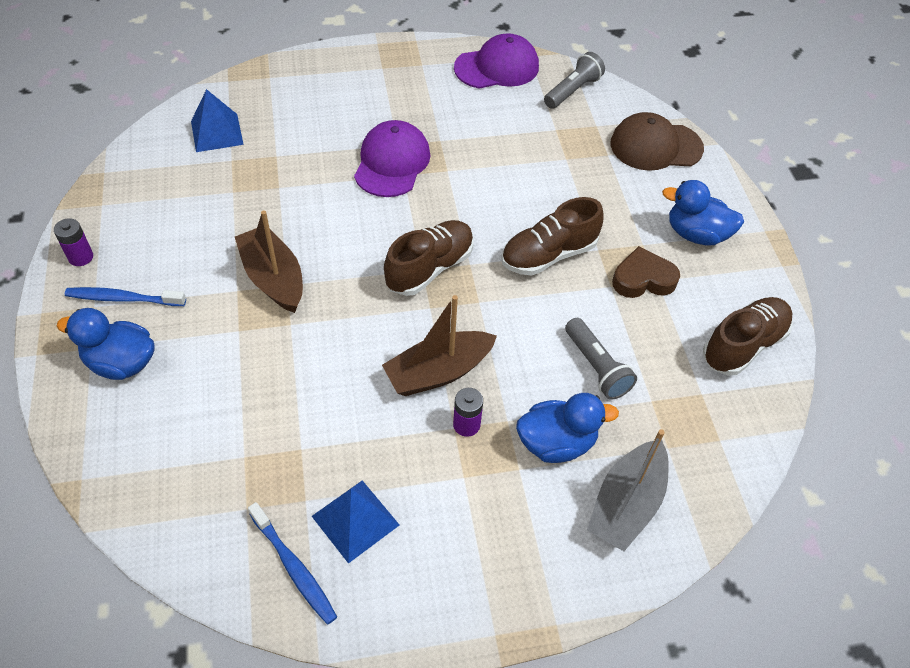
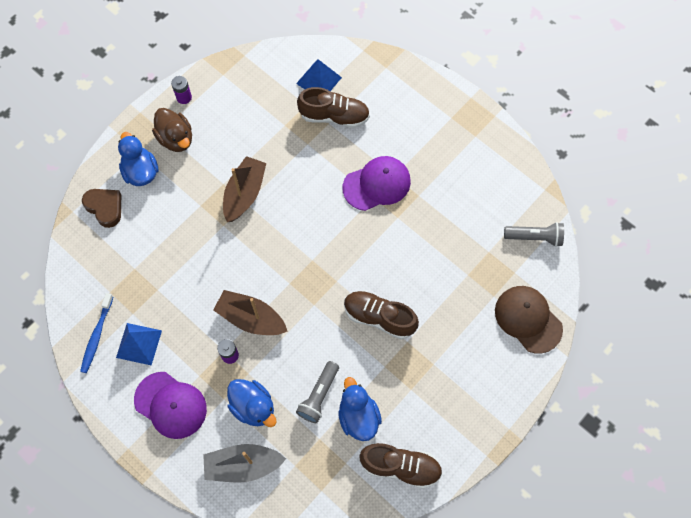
camera: 55 degrees right, 15 degrees up
blue toothbrush [65,287,186,306] -> brown duck [152,108,192,152]
brown shoe [384,220,473,296] -> brown shoe moved to [297,87,370,128]
purple cap [454,33,539,89] -> purple cap moved to [134,372,207,439]
brown heart [612,246,680,298] -> brown heart moved to [82,189,121,228]
blue duck [662,180,744,246] -> blue duck moved to [338,377,382,441]

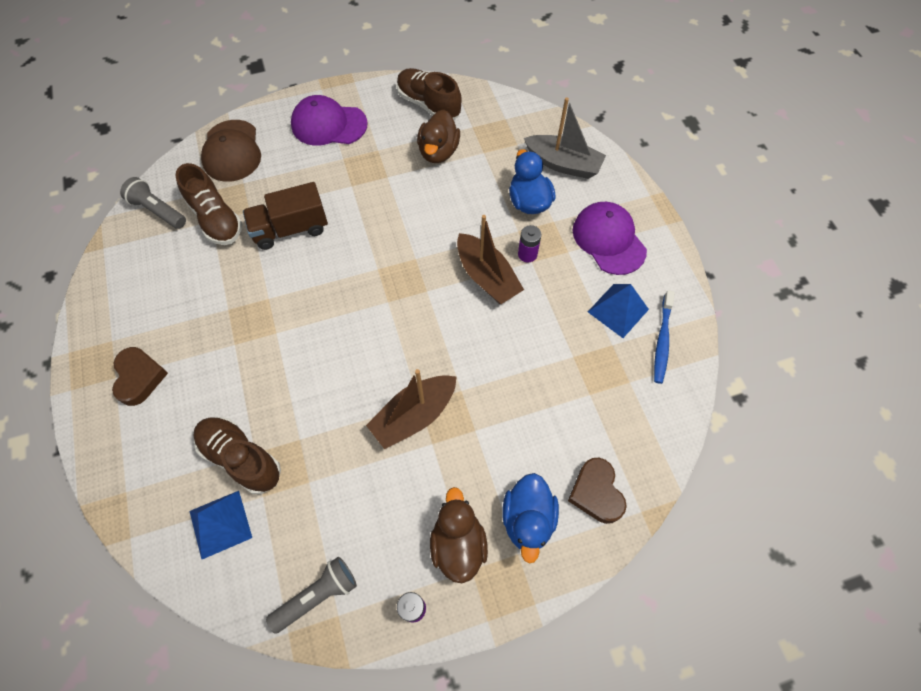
camera: 150 degrees left, 5 degrees down
blue toothbrush [80,293,113,373] -> blue toothbrush turned 150 degrees clockwise [654,290,675,384]
grey flashlight [296,361,339,423] -> grey flashlight moved to [266,557,357,634]
blue duck [338,377,382,441] -> brown duck [417,110,460,163]
purple cap [343,156,411,211] -> purple cap moved to [291,95,368,146]
brown shoe [344,290,419,339] -> brown shoe moved to [175,163,242,245]
none -> brown heart [112,347,168,406]
none -> brown truck [243,182,328,250]

